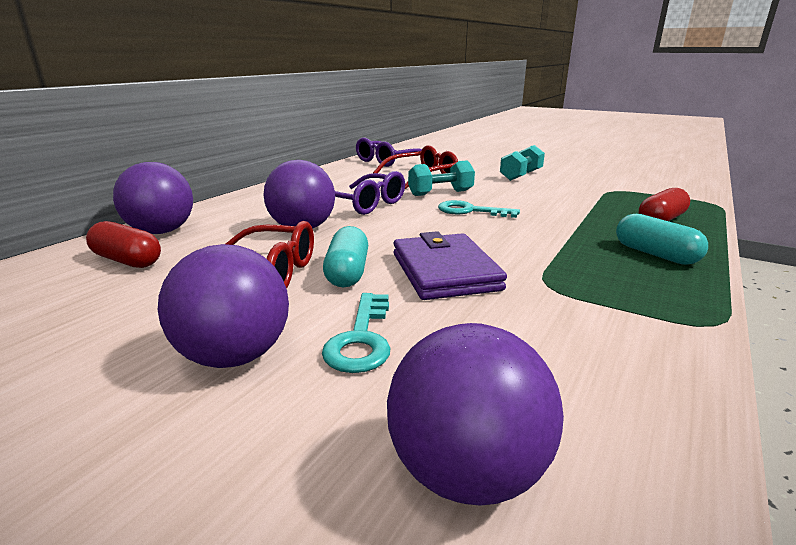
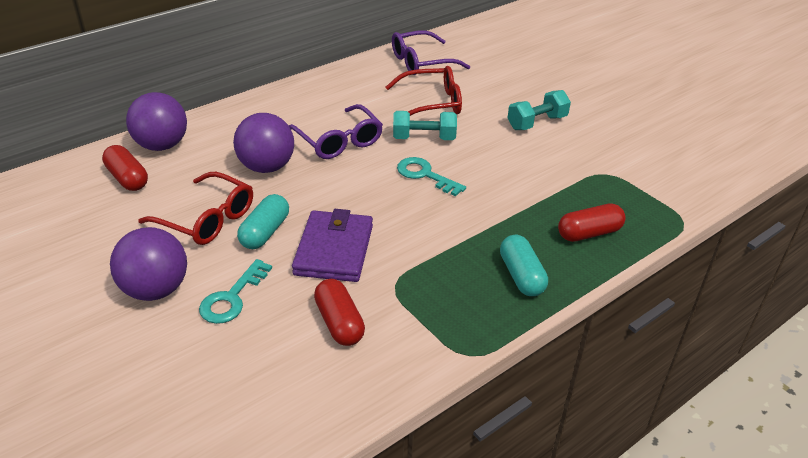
camera: 20 degrees right, 15 degrees up
purple ball [387,323,564,506] -> none
none -> red capsule [314,279,365,346]

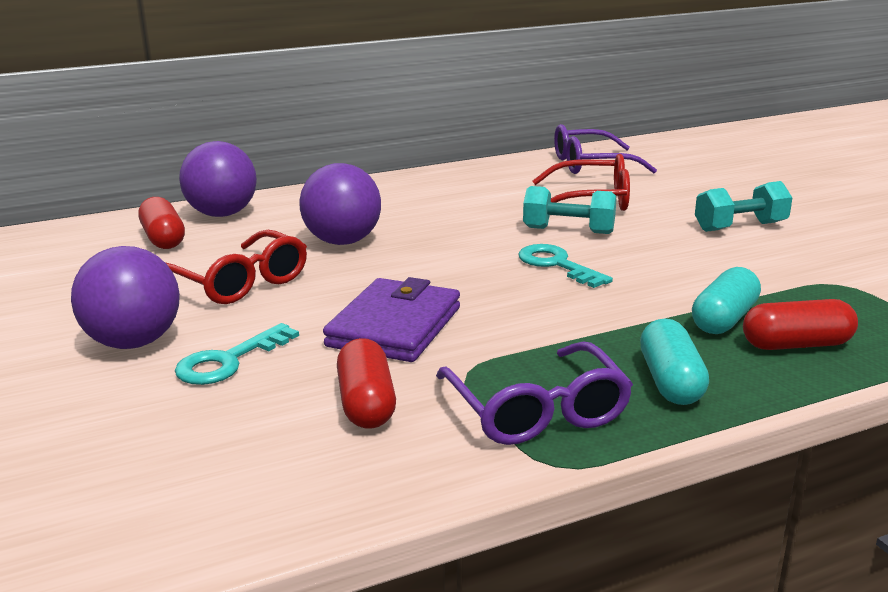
camera: 15 degrees right, 15 degrees down
turquoise capsule [237,194,289,249] -> turquoise capsule moved to [692,267,761,334]
purple glasses [288,104,383,159] -> purple glasses moved to [436,342,633,445]

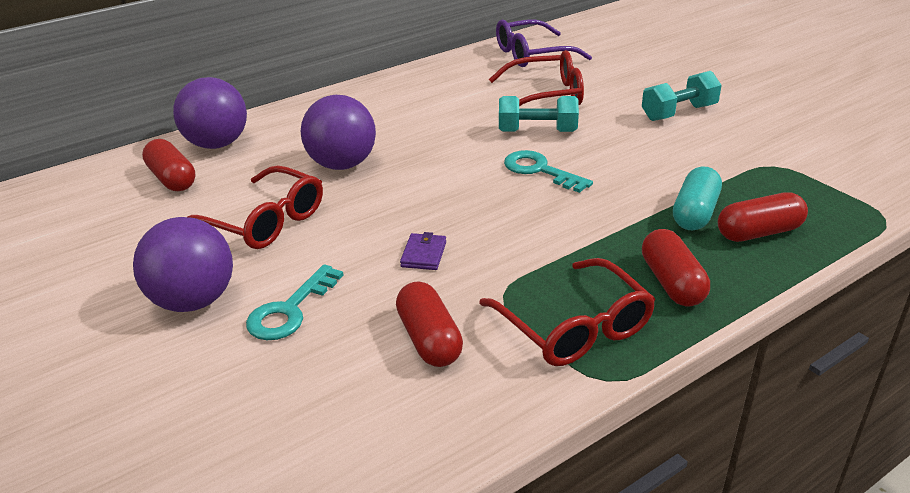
camera: 10 degrees left, 10 degrees up
purple wallet [323,277,460,362] -> purple wallet [400,232,446,270], size x0.44
purple glasses [436,342,633,445] -> red glasses [479,258,655,366]
turquoise capsule [640,319,709,405] -> red capsule [642,229,710,306]

